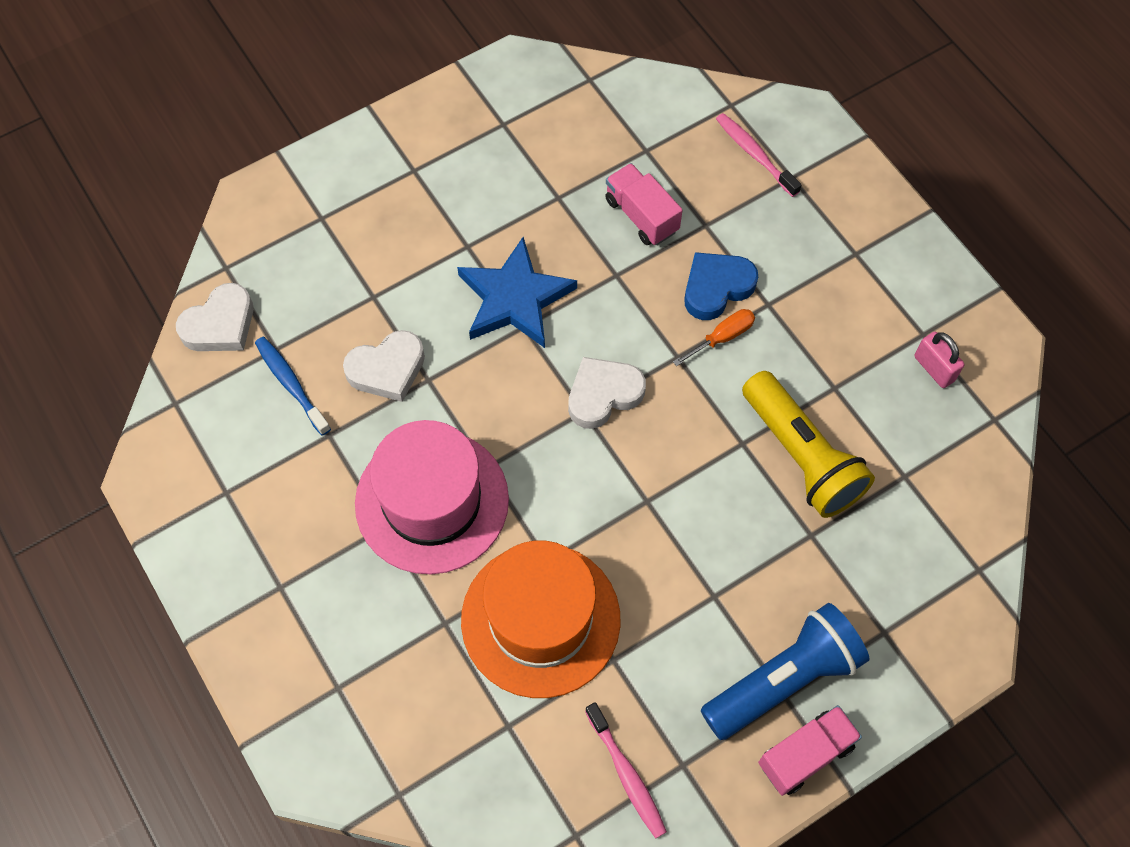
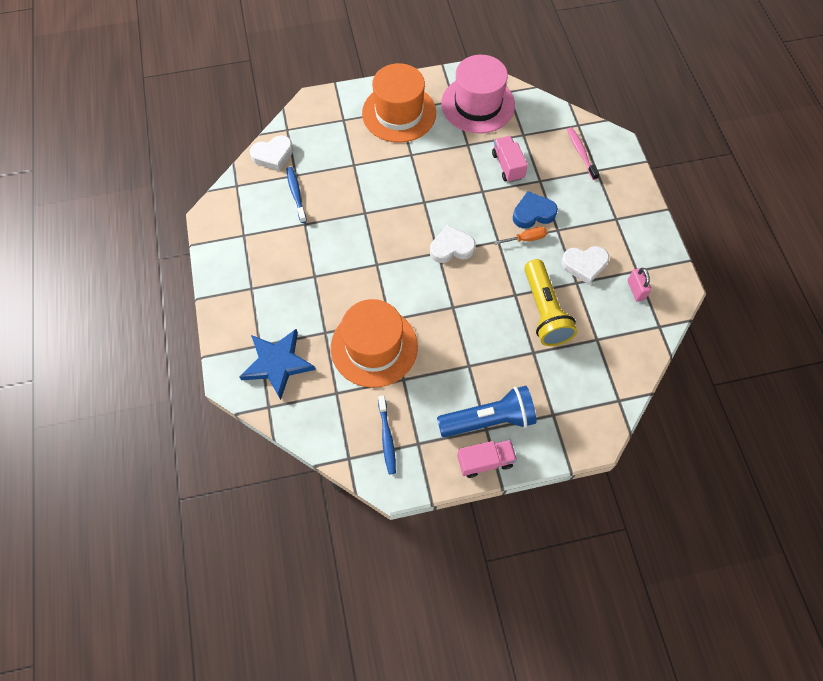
camera: 20 degrees right, 0 degrees up
white heart [343,330,425,402] -> white heart moved to [561,246,609,284]
pink hat [355,420,509,574] -> pink hat moved to [441,55,515,133]
blue star [457,237,577,348] -> blue star moved to [239,329,316,400]
pink toothbrush [585,702,667,839] -> blue toothbrush [378,395,396,474]
none -> orange hat [362,63,436,143]

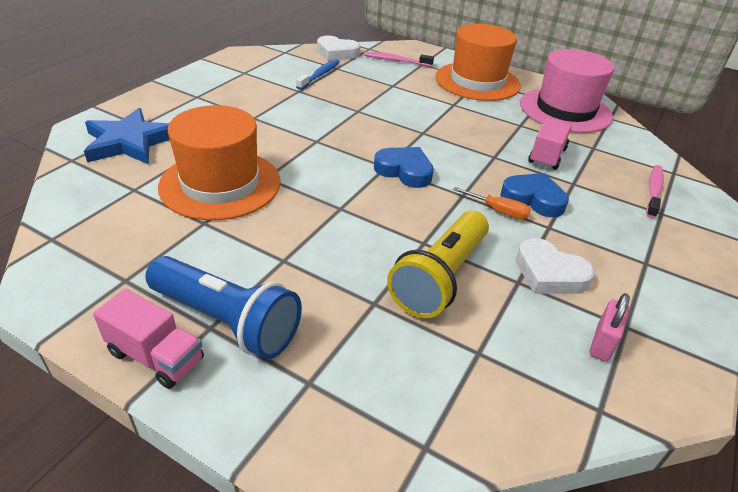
camera: 40 degrees right, 25 degrees down
blue toothbrush [378,395,396,474] -> none
white heart [430,225,476,263] -> blue heart [374,147,434,188]
none -> pink toothbrush [364,52,434,67]

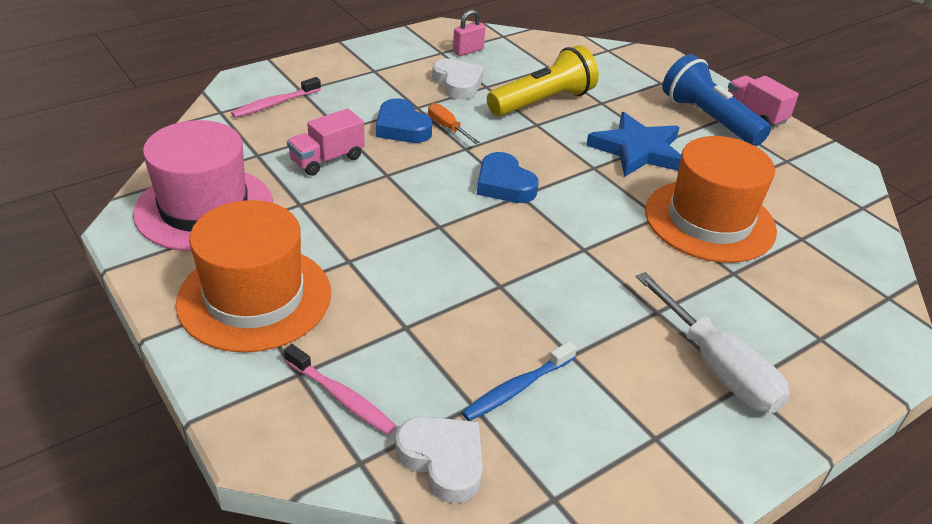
camera: 155 degrees left, 0 degrees up
blue star [84,108,170,164] -> blue star moved to [586,112,681,177]
none -> white screwdriver [636,272,790,413]

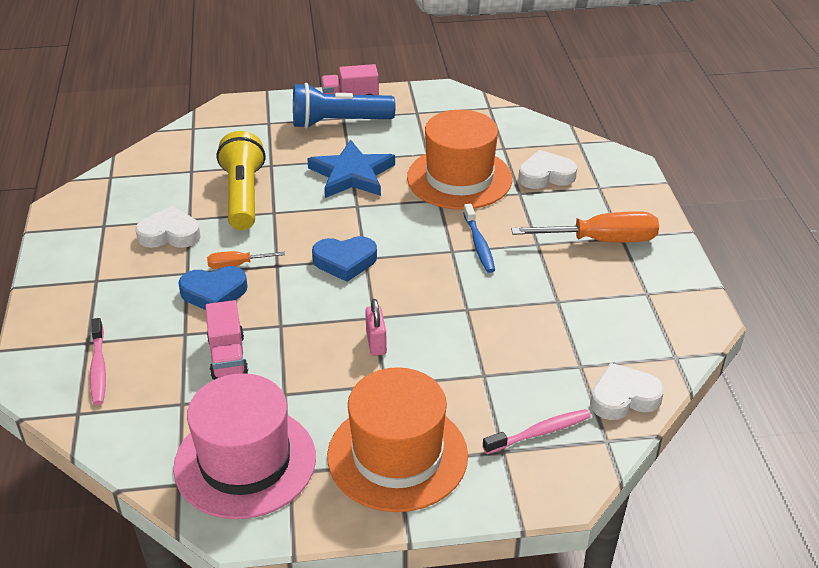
camera: 60 degrees left, 0 degrees up
pink padlock [453,10,485,56] -> pink padlock moved to [365,299,387,356]
blue toothbrush [462,341,577,421] -> blue toothbrush moved to [463,204,495,273]
white screwdriver [636,272,790,413] -> orange screwdriver [511,211,659,242]
none -> white heart [518,150,577,189]

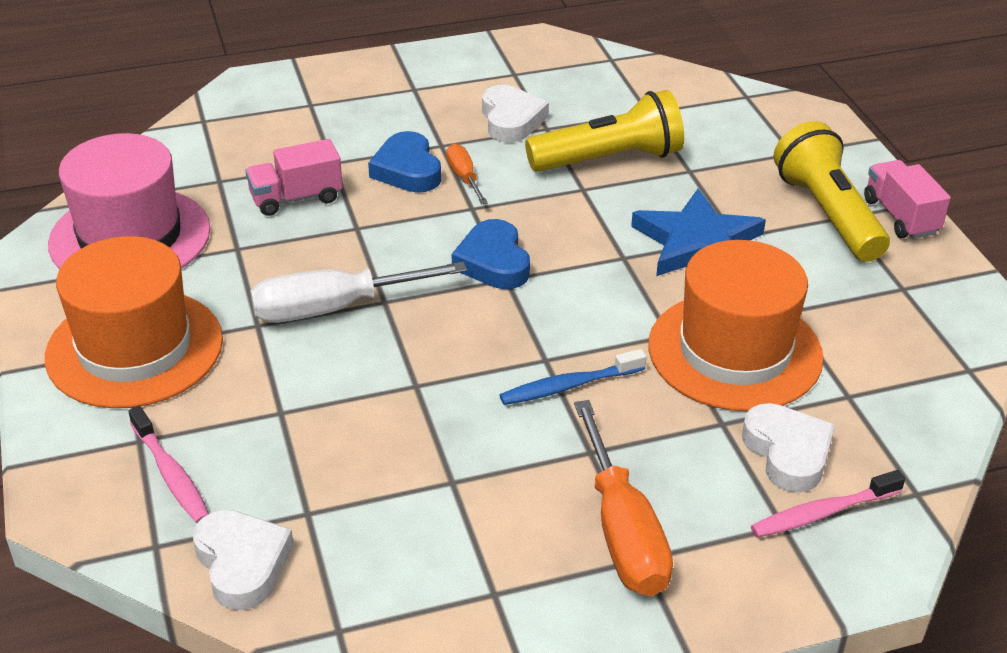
camera: 80 degrees right, 0 degrees up
pink toothbrush [90,318,106,405] -> pink toothbrush moved to [751,470,905,538]
blue flashlight [293,83,396,129] -> yellow flashlight [774,121,890,262]
pink padlock [365,299,387,356] -> white screwdriver [250,262,467,323]

